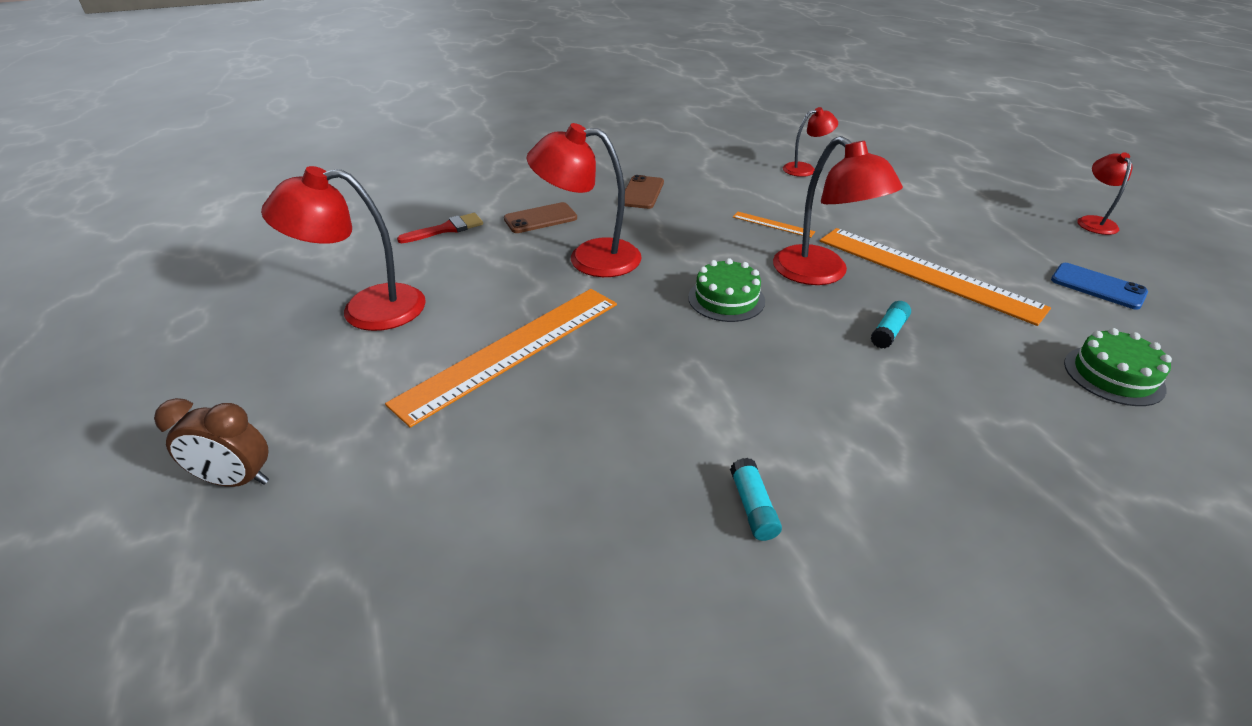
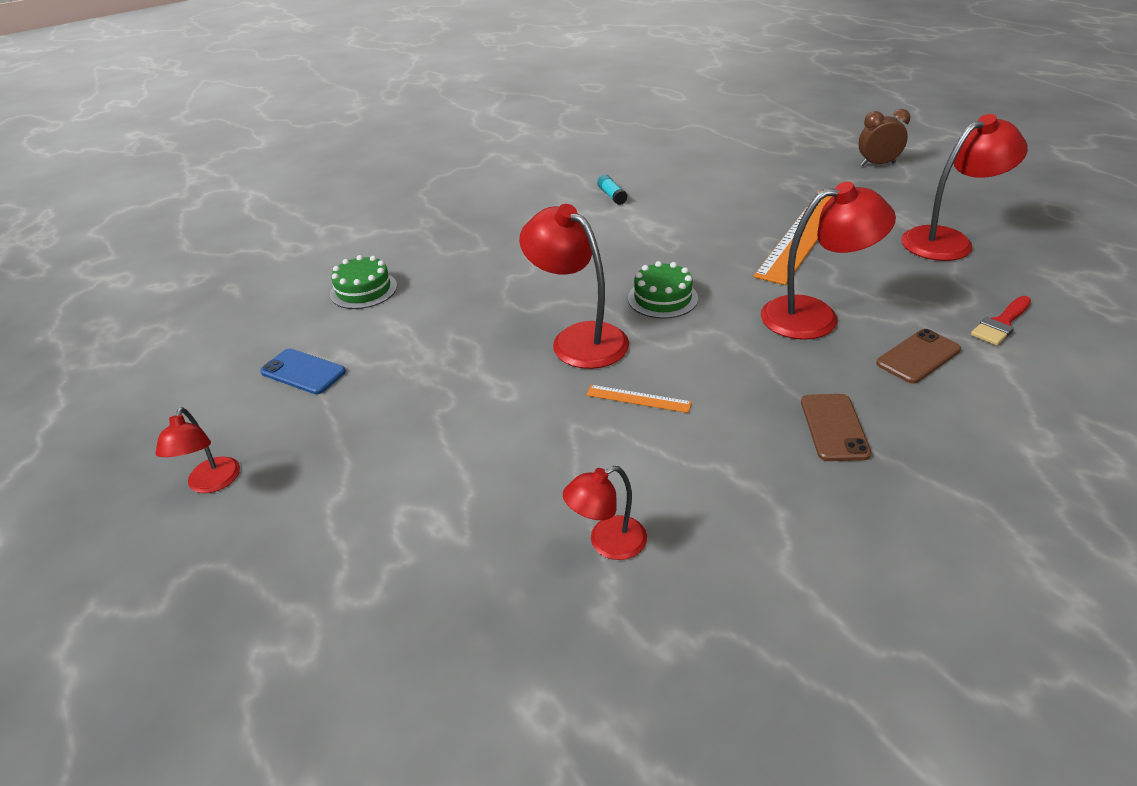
camera: 170 degrees right, 0 degrees up
orange ruler [820,228,1051,326] -> none
turquoise glue stick [871,301,911,349] -> none

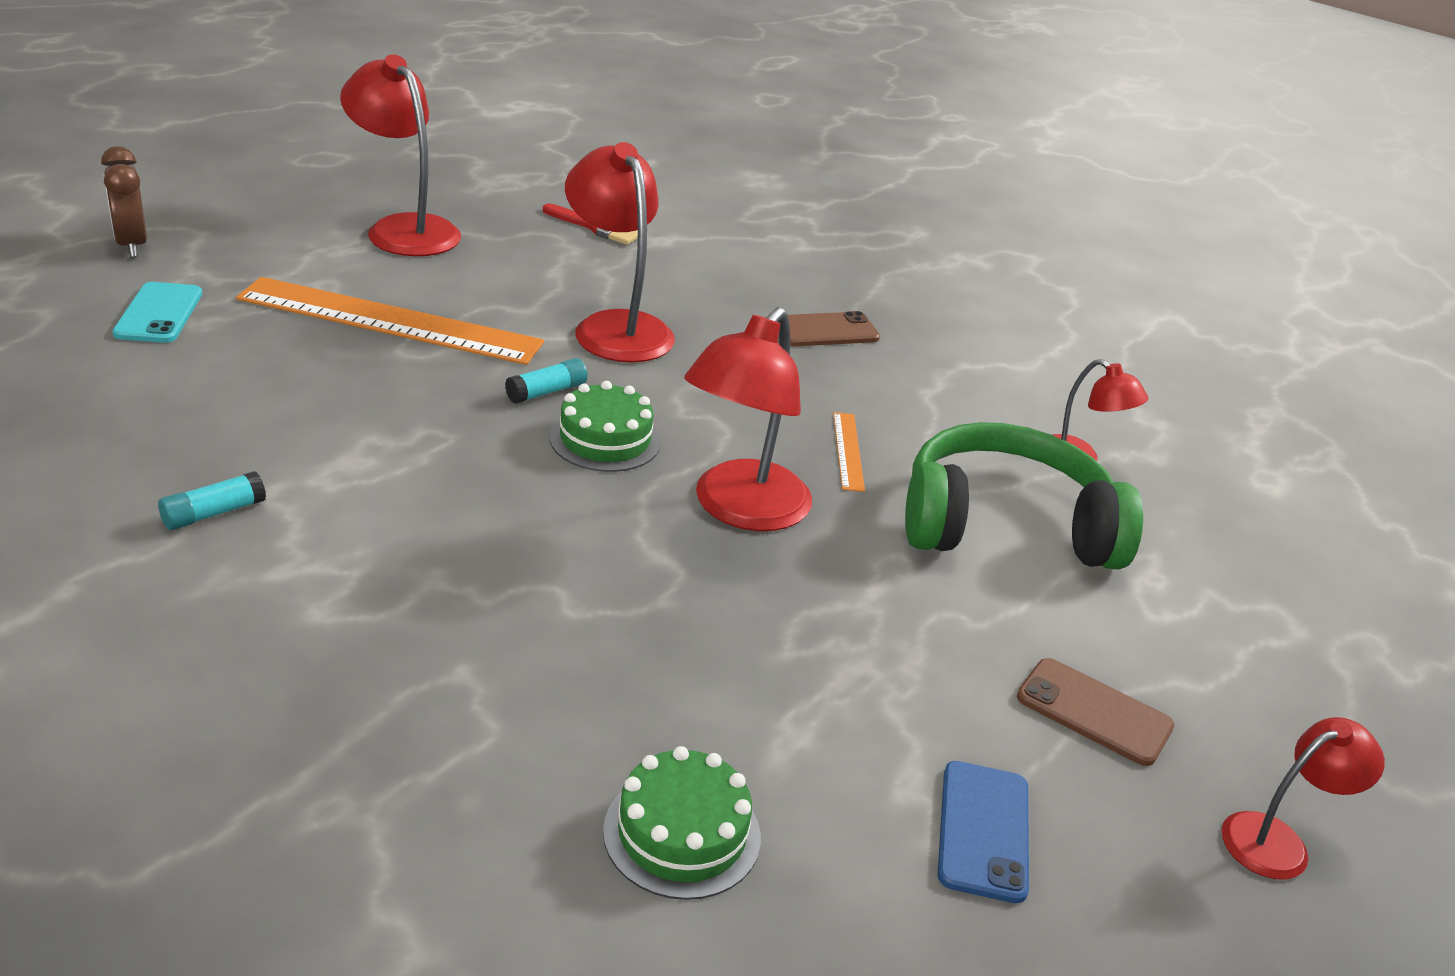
camera: 115 degrees left, 5 degrees down
brown phone [876,329,961,384] -> brown phone moved to [1017,658,1175,766]
none -> turquoise phone [113,282,202,343]
none -> turquoise glue stick [505,358,588,404]
none -> green headphones [905,422,1143,570]

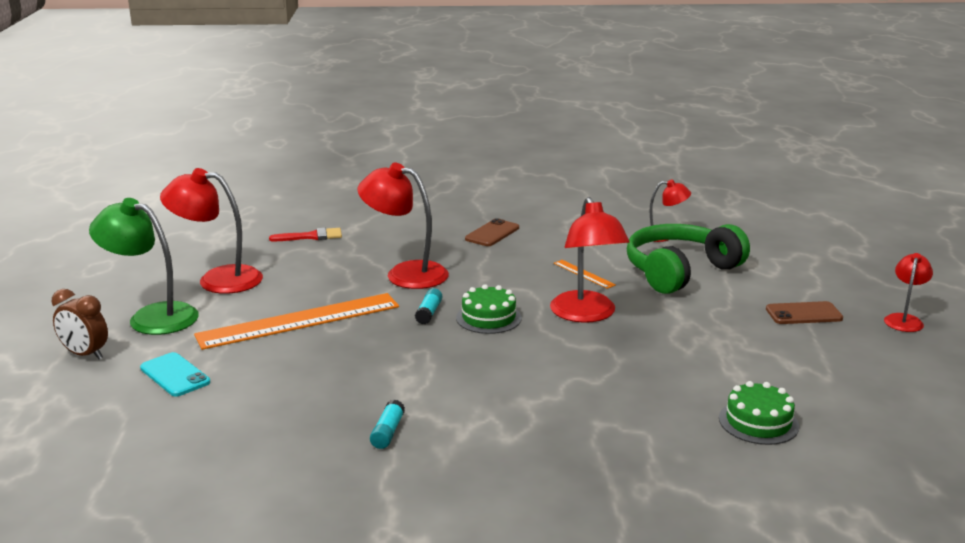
camera: 35 degrees left, 10 degrees down
blue phone [938,761,1029,903] -> none
none -> green lamp [89,198,199,335]

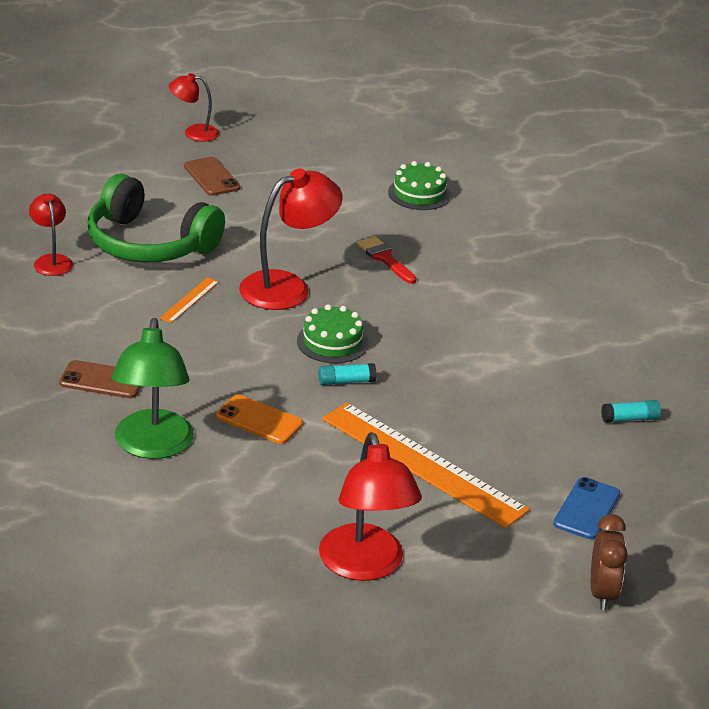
camera: 115 degrees left, 10 degrees up
green lamp [89,198,199,335] -> green lamp moved to [112,318,194,459]
turquoise phone [140,352,210,397] -> blue phone [553,477,620,539]
red brush [269,228,342,241] -> red brush moved to [357,236,417,284]
red lamp [358,163,449,289] -> orange phone [216,395,303,444]
turquoise glue stick [370,400,405,449] -> turquoise glue stick moved to [601,400,661,423]

